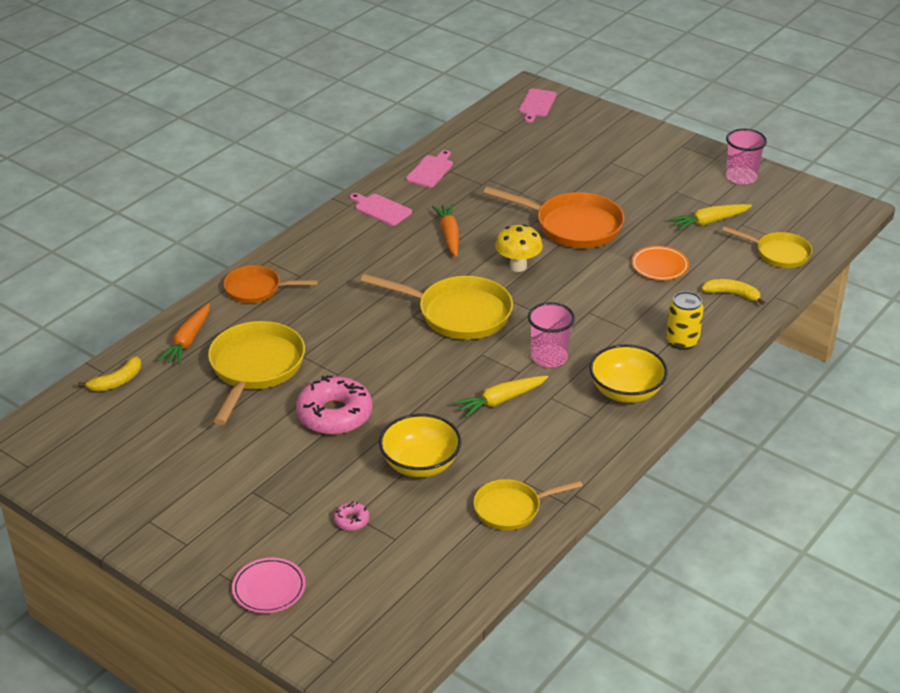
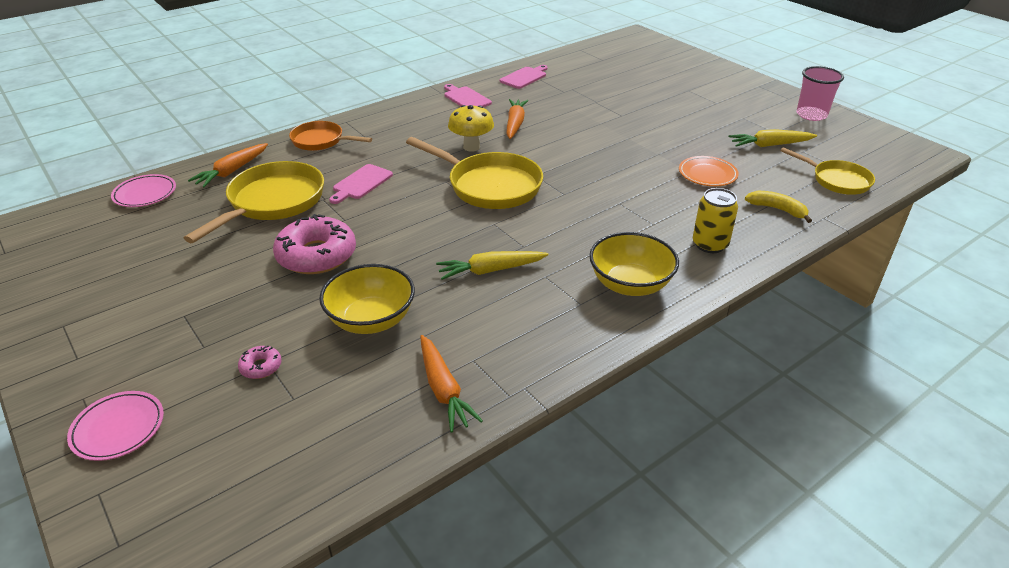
camera: 15 degrees right, 0 degrees up
yellow banana [78,356,141,392] -> pink plate [111,174,176,207]
yellow pan [473,479,583,530] -> orange carrot [420,335,483,433]
orange pan [483,187,624,248] -> none
yellow mushroom [495,224,543,272] -> yellow mushroom moved to [448,105,494,152]
pink cutting board [519,89,557,123] -> pink cutting board moved to [329,164,393,204]
pink cup [528,302,575,367] -> none

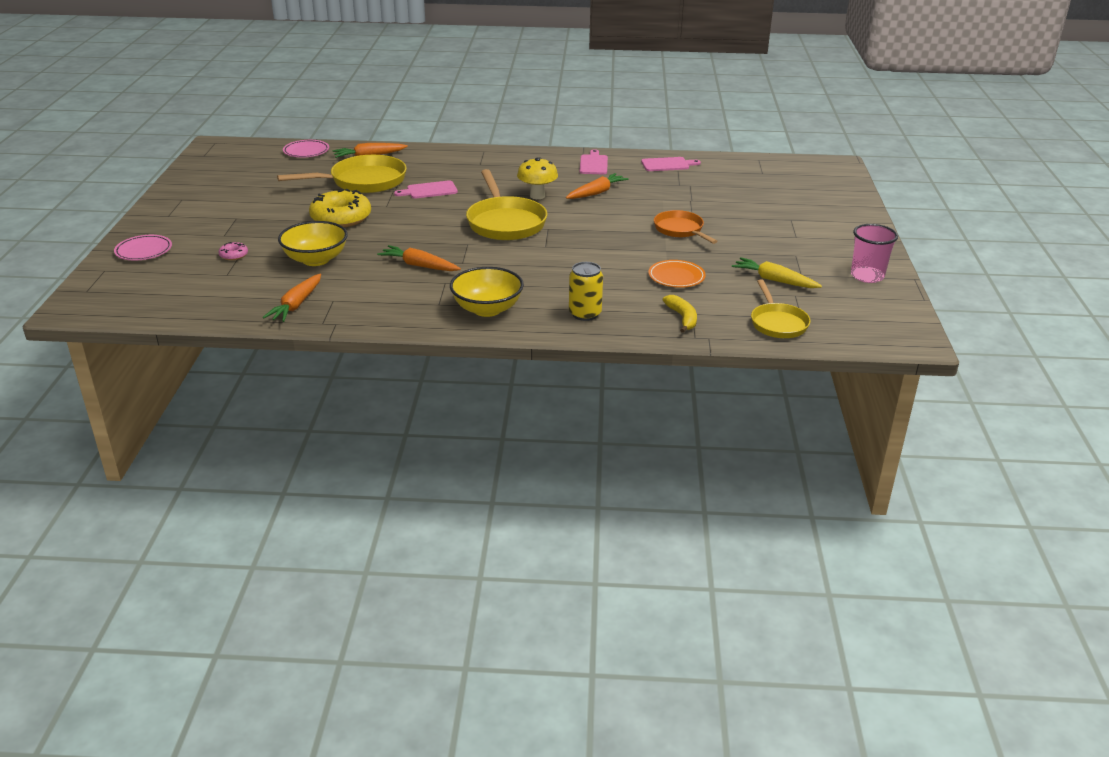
camera: 40 degrees right, 5 degrees down
pink donut [273,214,356,274] -> yellow donut [309,189,371,227]
orange pan [289,121,372,151] -> orange pan moved to [654,210,718,244]
yellow carrot [436,251,549,280] -> orange carrot [377,245,461,271]

